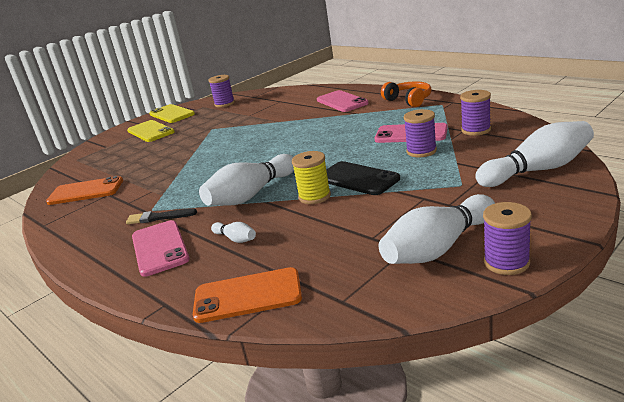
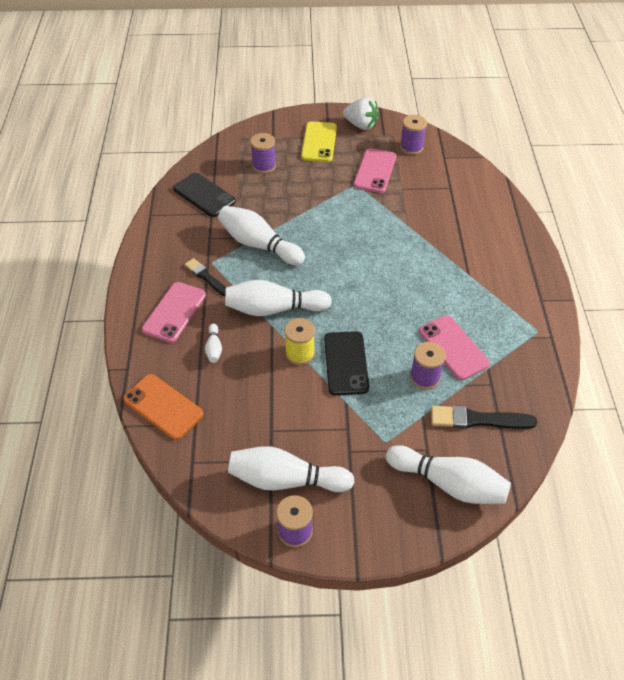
camera: 40 degrees right, 25 degrees up
orange phone [46,176,123,205] -> black phone [173,173,236,217]
yellow phone [149,104,195,123] -> white strawberry [343,97,379,130]
pink phone [317,90,369,112] -> pink phone moved to [354,148,396,193]
orange headphones [381,81,432,107] -> none
purple spool [460,90,491,136] -> purple spool moved to [250,133,276,174]
none -> white bowling pin [218,206,305,265]
none -> black brush [431,405,538,429]

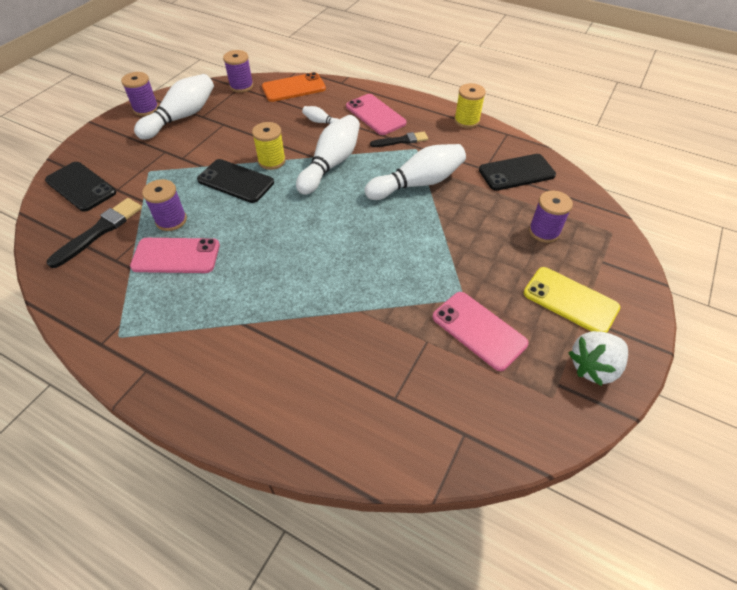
camera: 120 degrees right, 0 degrees up
white bowling pin [386,445,511,504] -> black phone [45,162,116,212]
purple spool [400,115,427,155] -> purple spool moved to [223,50,253,93]
none -> yellow spool [454,83,486,128]

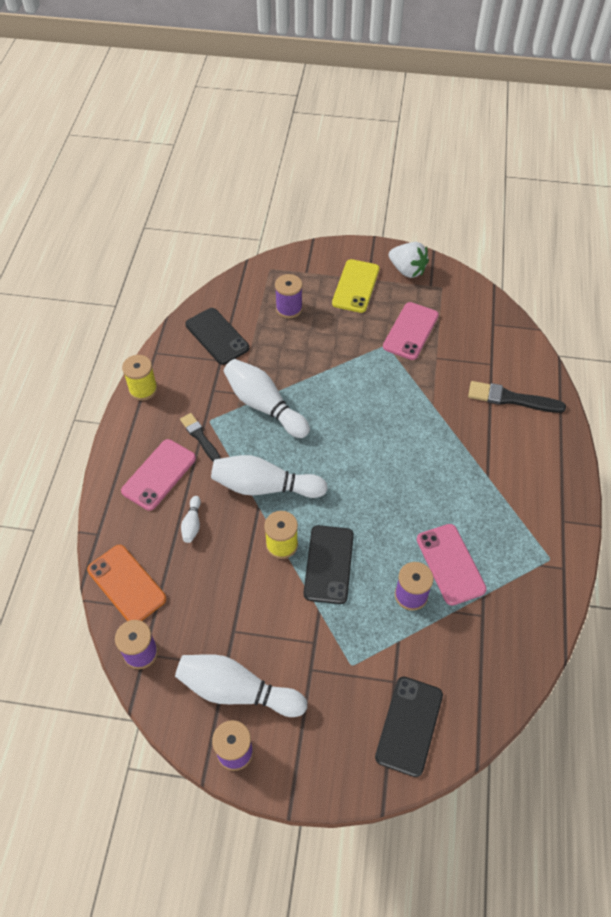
camera: 110 degrees left, 5 degrees up
black brush [47,198,142,268] -> black brush moved to [468,381,566,413]

